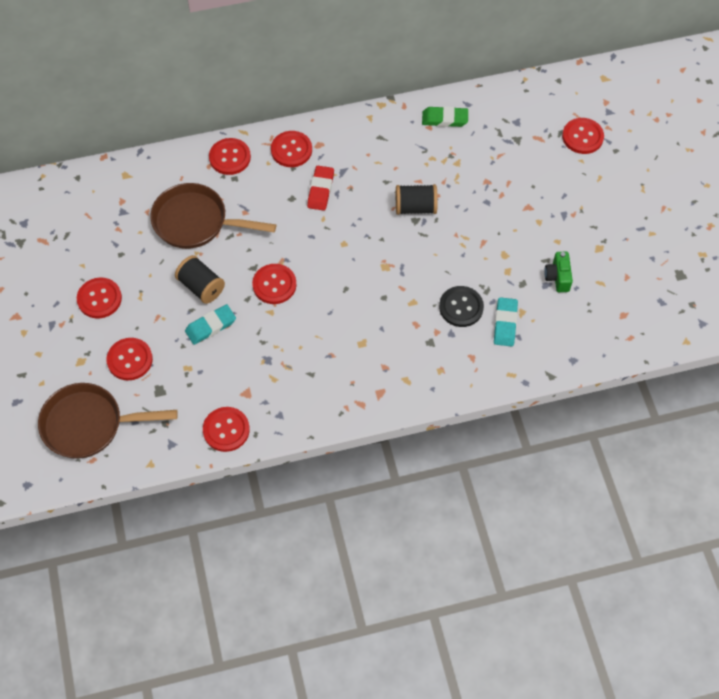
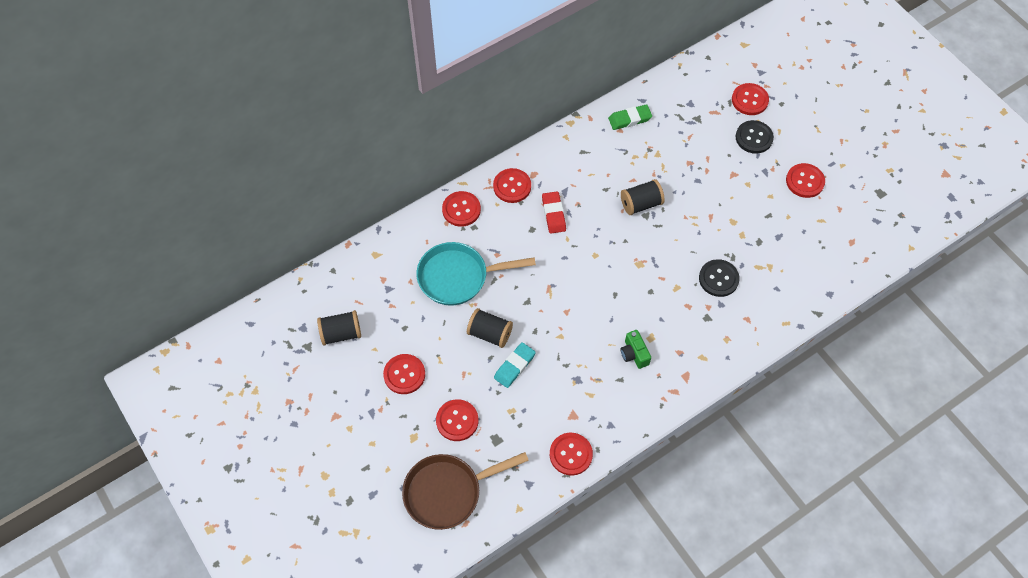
camera: 20 degrees left, 0 degrees up
brown pan [150,183,276,249] -> turquoise pan [417,242,536,306]
red button [252,264,296,304] -> red button moved to [786,163,825,198]
turquoise eraser [494,297,518,347] -> none
green camera [544,252,573,292] -> green camera moved to [620,330,651,369]
none -> black spool [317,310,361,346]
none -> black button [736,120,774,154]

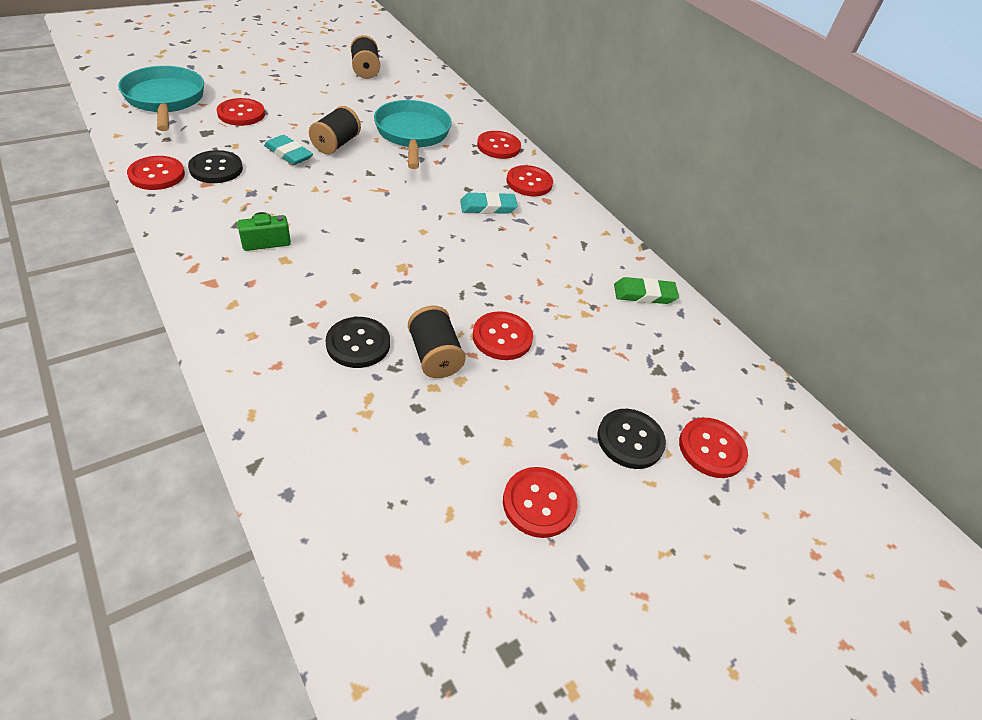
camera: 85 degrees right, 15 degrees down
red button [383,354,425,394] -> red button moved to [473,311,533,360]
brown pan [402,452,529,530] -> turquoise pan [118,66,204,131]
red eraser [542,191,566,234] -> turquoise eraser [460,192,518,214]
green eraser [608,104,652,130] -> green eraser turned 75 degrees counterclockwise [614,277,679,304]
black spool [621,179,665,215] -> black spool moved to [408,306,466,378]
none -> black button [188,150,243,183]

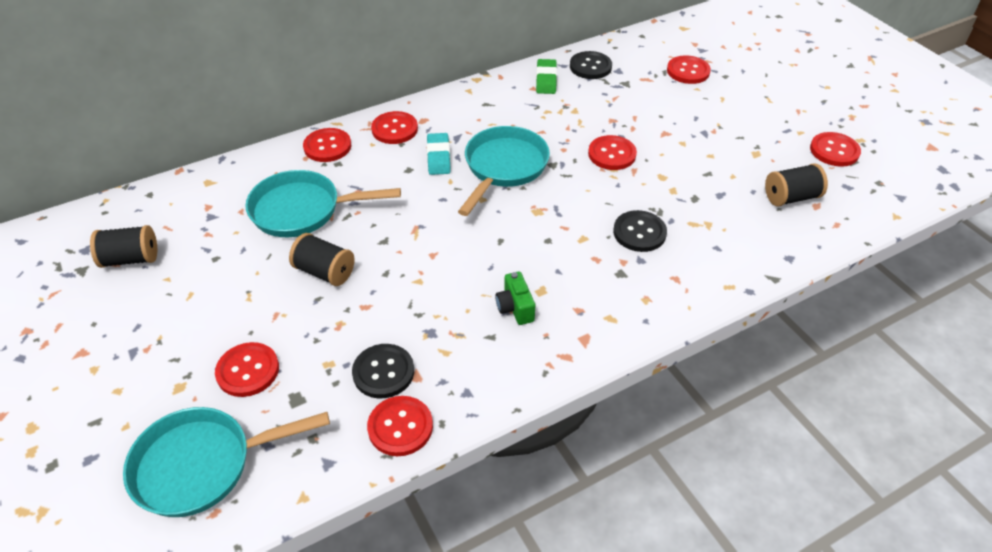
camera: 80 degrees left, 0 degrees up
turquoise eraser [264,135,313,165] -> none
black spool [408,306,466,378] -> black spool moved to [765,163,828,207]
red button [503,467,577,538] -> red button moved to [810,132,861,167]
black button [598,409,666,469] -> black button moved to [570,51,612,79]
none -> turquoise pan [458,126,550,216]

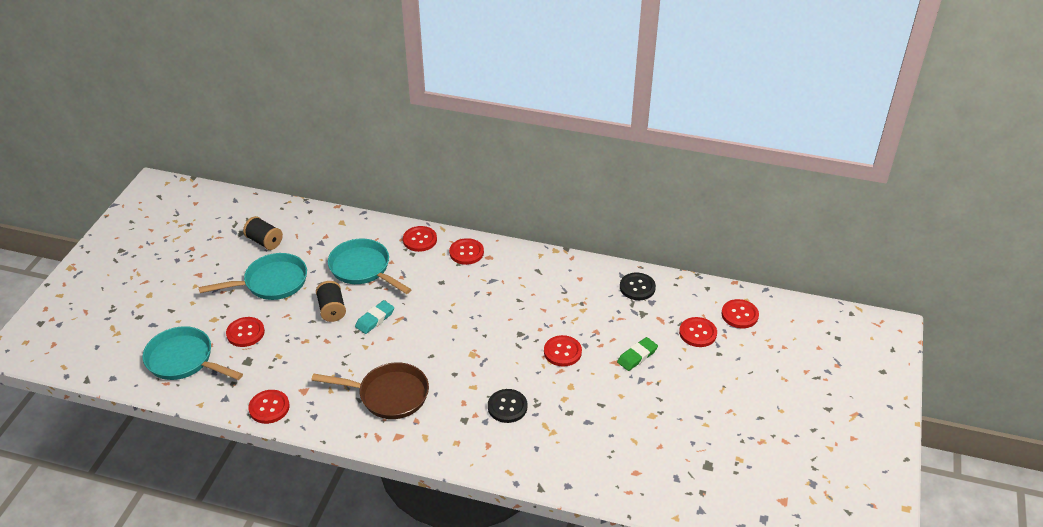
camera: 45 degrees right, 5 degrees down
black button [352,344,414,398] -> none
turquoise eraser [427,133,451,175] -> turquoise eraser moved to [355,300,394,334]
turquoise pan [458,126,550,216] -> turquoise pan moved to [198,253,307,300]
green camera [495,271,535,325] -> brown pan [311,362,429,419]
green eraser [536,59,557,94] -> green eraser moved to [617,337,658,371]
black spool [765,163,828,207] -> none
red button [810,132,861,167] -> red button moved to [721,299,759,328]

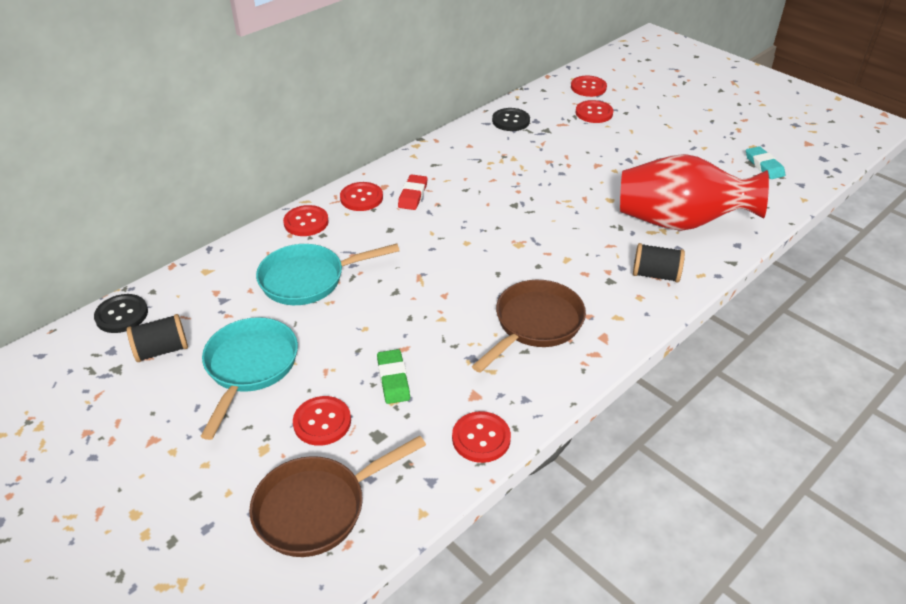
camera: 60 degrees left, 0 degrees up
turquoise pan [142,326,243,380] -> brown pan [249,436,426,557]
black spool [316,281,346,322] -> black spool moved to [633,243,685,283]
turquoise eraser [355,300,394,334] -> turquoise eraser moved to [746,146,785,179]
black button [488,389,527,423] -> black button moved to [94,294,148,333]
red button [544,335,582,366] -> none
green eraser [617,337,658,371] -> green eraser moved to [377,349,410,404]
none -> red eraser [398,174,428,210]
none -> red vase [620,154,769,231]

